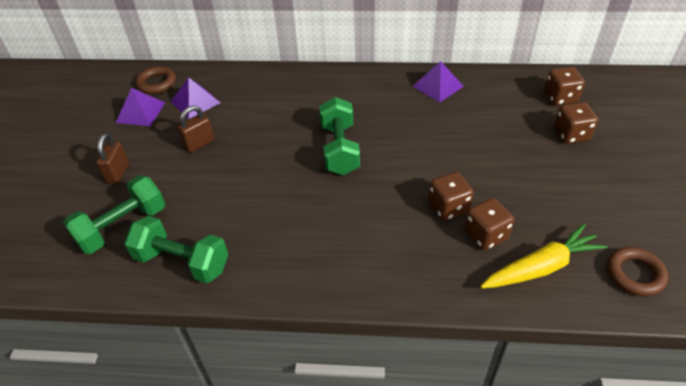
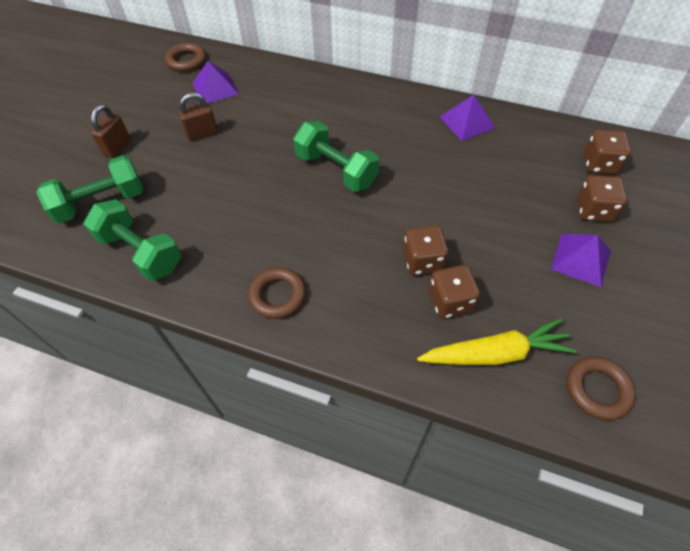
camera: 15 degrees right, 10 degrees up
purple pyramid [116,88,165,126] -> purple pyramid moved to [551,233,611,287]
green dumbbell [319,97,360,175] -> green dumbbell turned 60 degrees counterclockwise [293,121,379,192]
none -> brown ring [248,267,306,319]

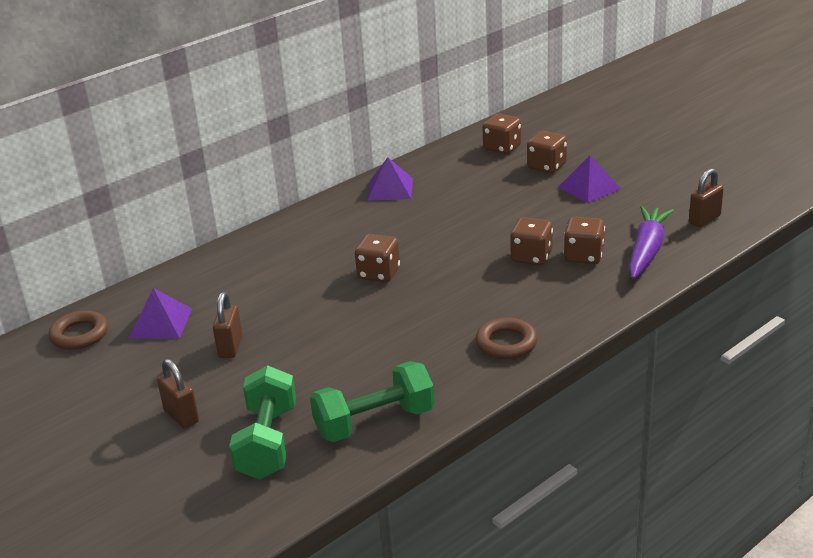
camera: 60 degrees left, 25 degrees down
green dumbbell [293,121,379,192] -> brown dice [355,234,400,282]
yellow carrot [417,318,577,365] -> purple carrot [629,206,674,279]
brown ring [567,357,636,420] -> brown padlock [689,168,724,227]

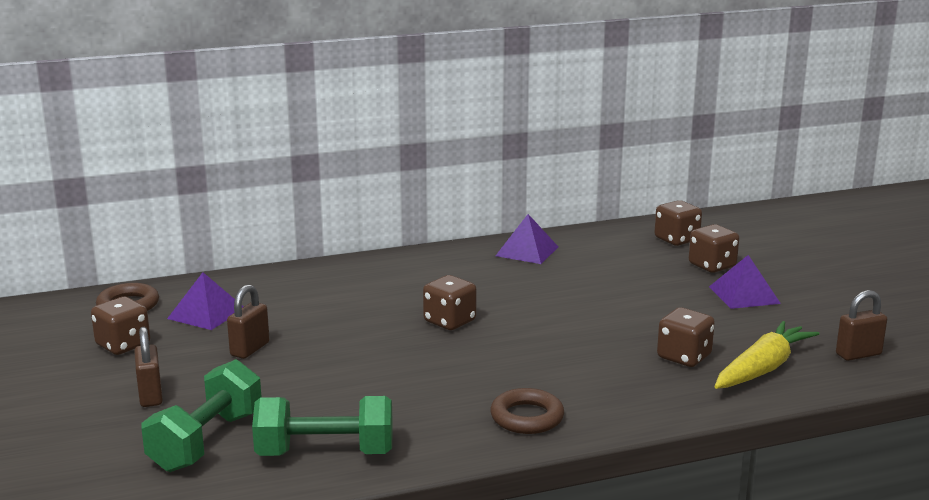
camera: 20 degrees right, 10 degrees down
brown dice [510,217,553,266] -> brown dice moved to [91,297,150,355]
purple carrot [629,206,674,279] -> yellow carrot [714,321,819,389]

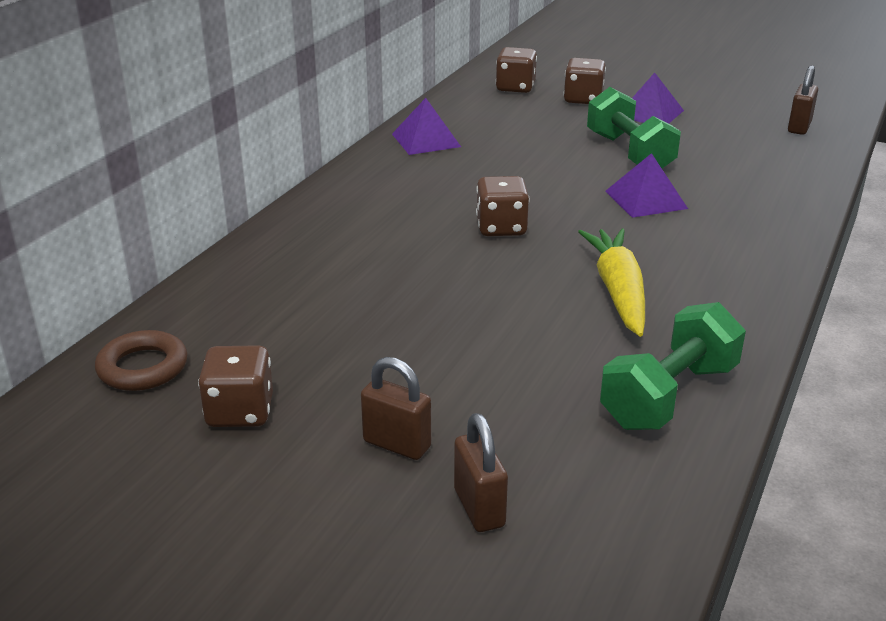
camera: 45 degrees left, 10 degrees up
green dumbbell [141,359,262,472] -> green dumbbell moved to [587,87,681,168]
purple pyramid [167,272,244,330] -> purple pyramid moved to [605,153,688,218]
brown padlock [227,284,270,359] -> brown padlock moved to [454,413,508,532]
brown ring [490,388,564,434] -> none
brown dice [657,307,715,367] -> none
yellow carrot [714,321,819,389] -> yellow carrot moved to [578,228,645,337]

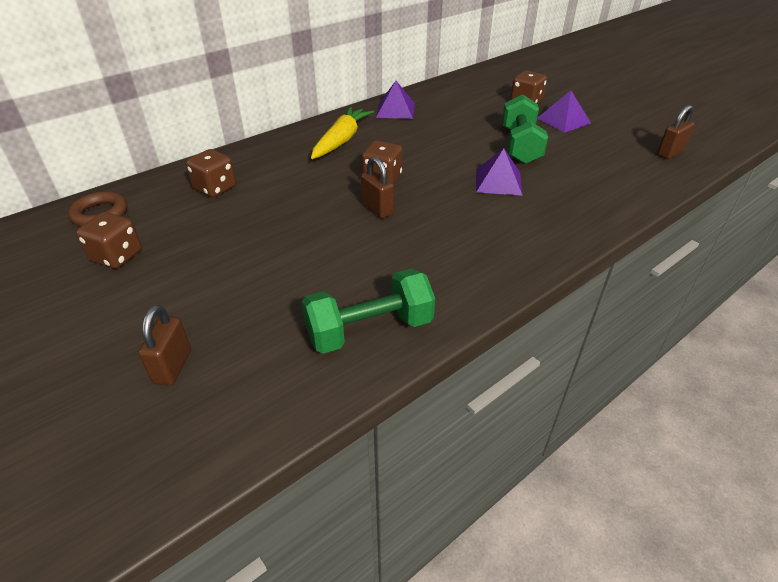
camera: 25 degrees right, 10 degrees up
brown padlock [361,357,431,460] -> brown padlock moved to [361,156,394,218]
brown dice [496,47,537,93] -> brown dice moved to [186,149,236,197]
yellow carrot [578,228,645,337] -> yellow carrot moved to [311,107,374,159]

